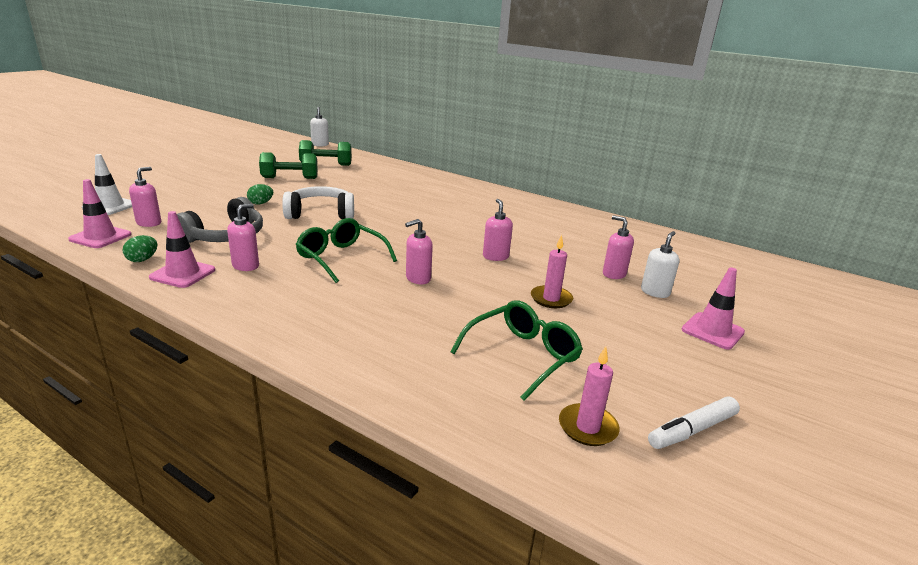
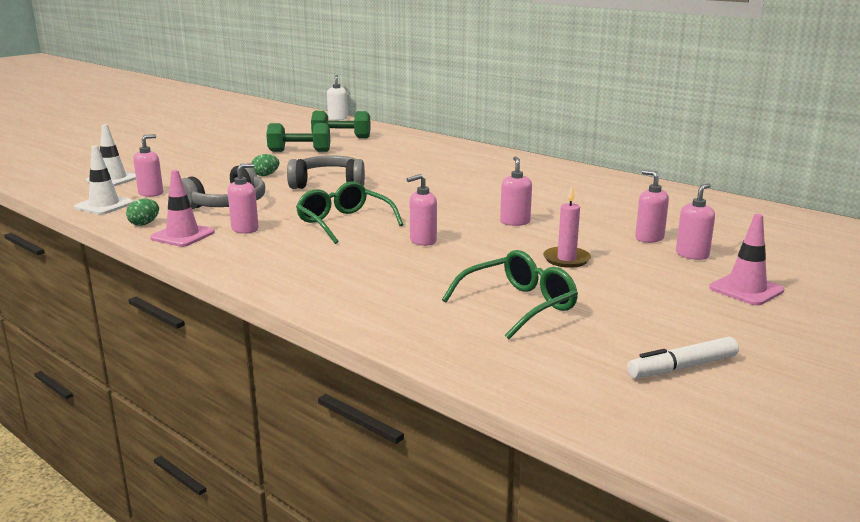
camera: 10 degrees right, 5 degrees down
pink traffic cone [68,179,132,248] -> white traffic cone [74,145,134,215]
white headphones [282,186,354,219] -> grey headphones [287,155,365,189]
pink candle [559,346,620,446] -> none
white soap dispenser [641,231,680,298] -> pink soap dispenser [676,184,715,260]

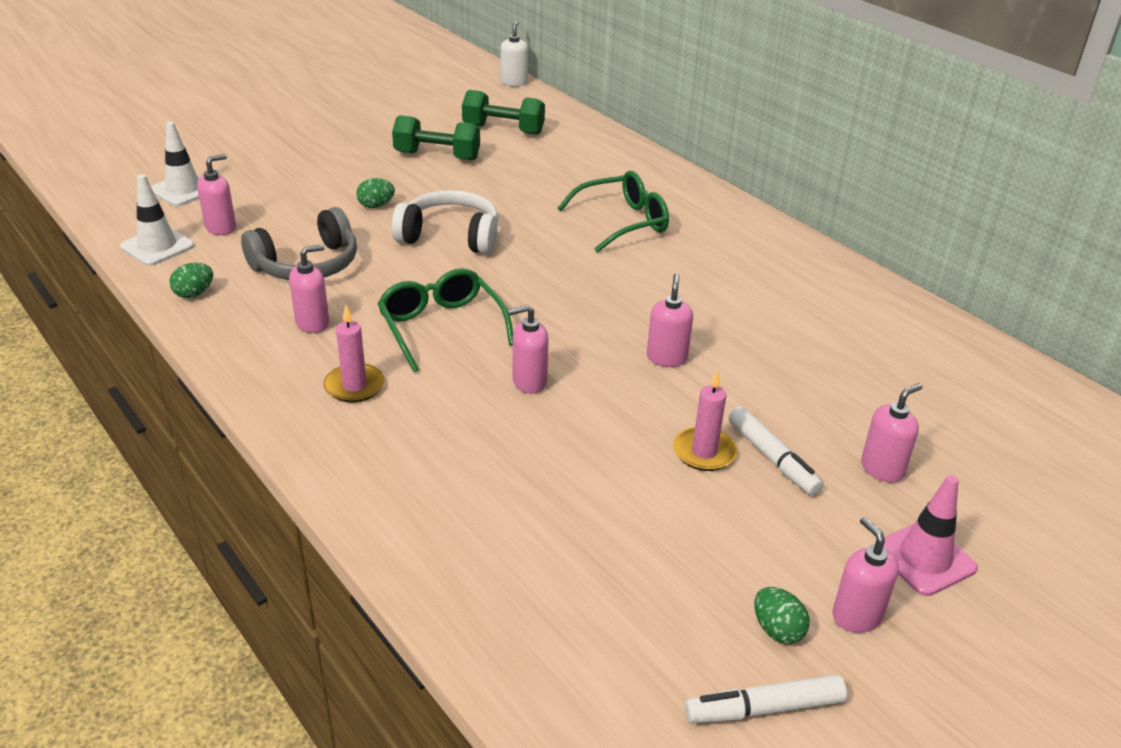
camera: 10 degrees right, 15 degrees up
pink traffic cone [150,170,215,247] -> none
grey headphones [287,155,365,189] -> white headphones [391,190,498,254]
green glasses [442,250,578,340] -> green glasses moved to [558,171,669,253]
pink soap dispenser [635,170,669,243] -> pink soap dispenser moved to [832,517,899,633]
none -> pink candle [324,305,385,403]
none -> white marker [729,406,823,496]
none -> green egg [754,587,810,644]

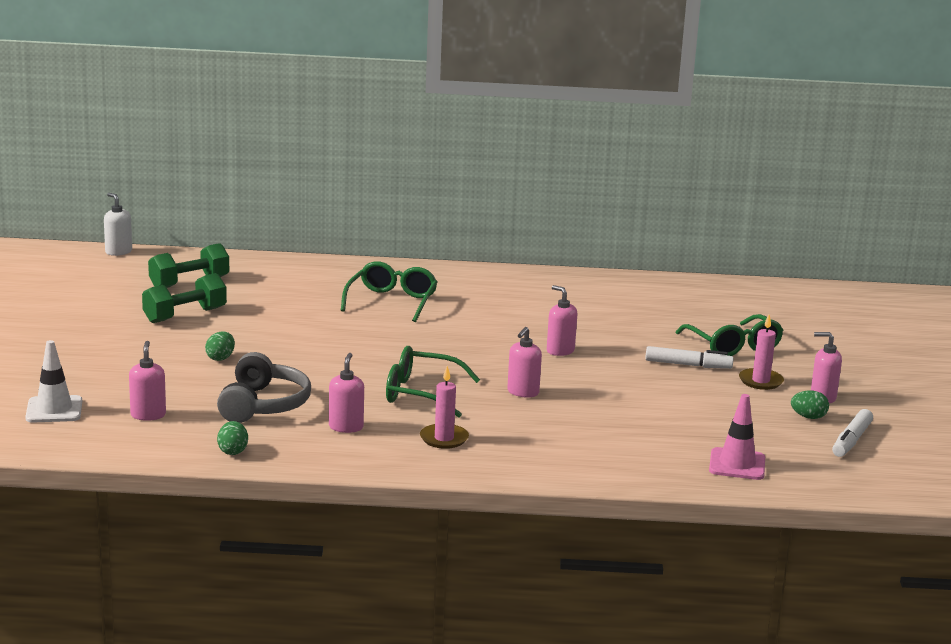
camera: 50 degrees left, 15 degrees down
white traffic cone [120,174,194,266] -> none
white headphones [391,190,498,254] -> none
pink candle [673,370,737,471] -> pink candle moved to [739,315,784,390]
pink soap dispenser [861,383,923,483] -> green glasses [676,314,783,356]
pink traffic cone [875,475,978,596] -> pink traffic cone moved to [709,394,765,480]

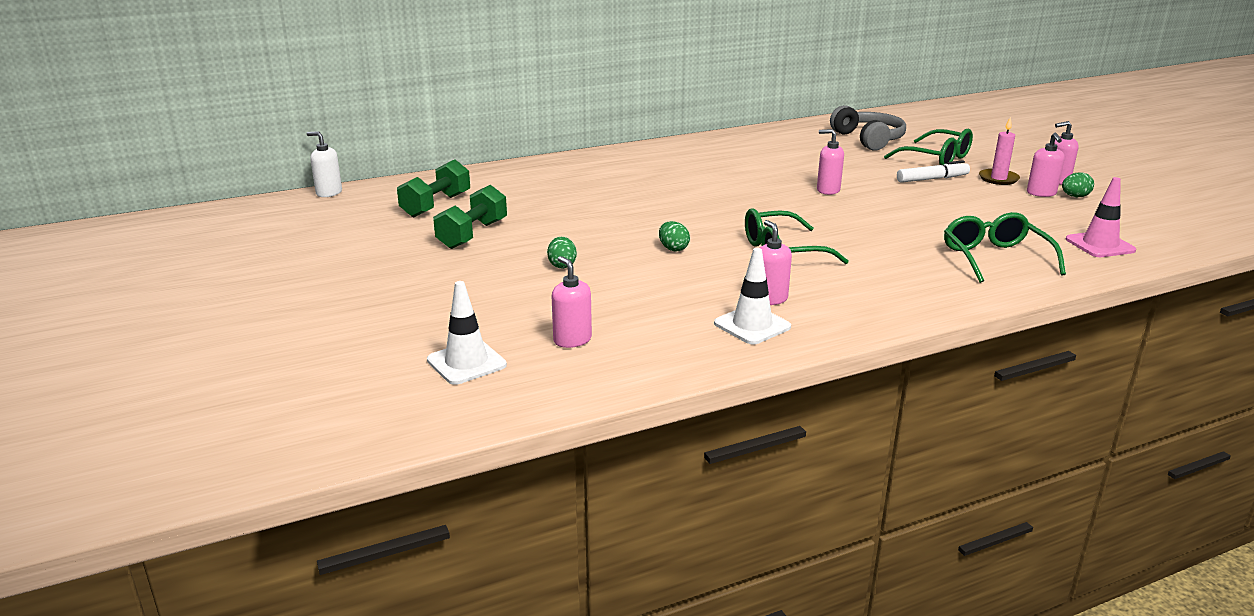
camera: 25 degrees left, 5 degrees up
grey headphones [217,352,311,423] -> grey headphones moved to [830,105,906,151]
green egg [217,421,248,455] -> green egg moved to [659,221,690,251]
green glasses [341,261,437,322] -> green glasses moved to [944,212,1066,283]
pink candle [420,366,469,449] -> none
pink soap dispenser [507,327,542,398] -> pink soap dispenser moved to [1027,133,1065,197]
white marker [832,409,873,457] -> none
none -> white traffic cone [714,248,791,344]

